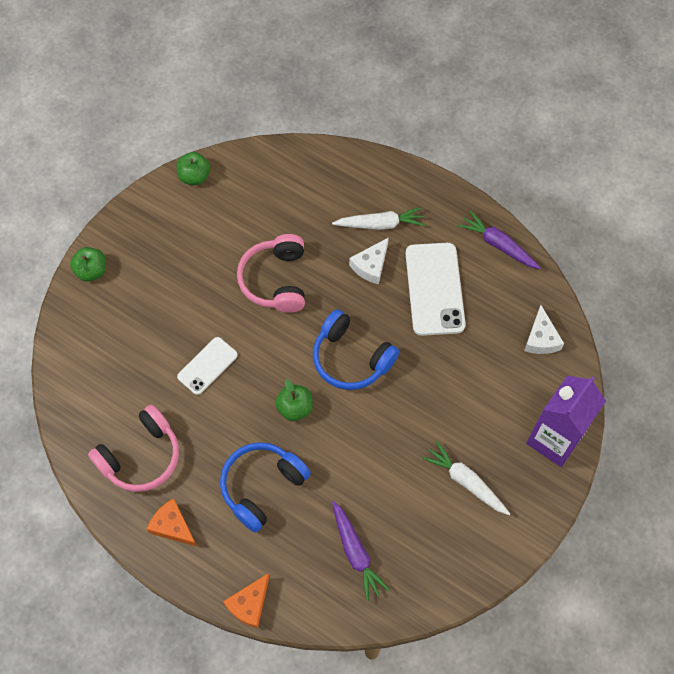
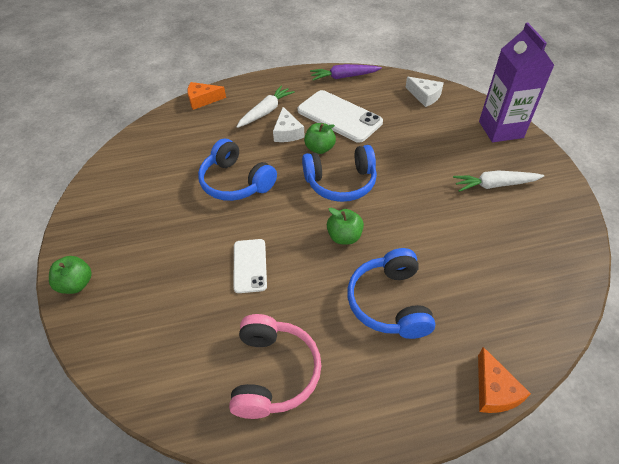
camera: 45 degrees left, 15 degrees down
orange cheese [147,498,197,547] -> orange cheese moved to [187,82,226,110]
green apple [176,152,210,185] -> green apple moved to [304,123,336,154]
pink headphones [237,234,305,313] -> blue headphones [198,139,277,201]
purple carrot [332,501,390,601] -> none

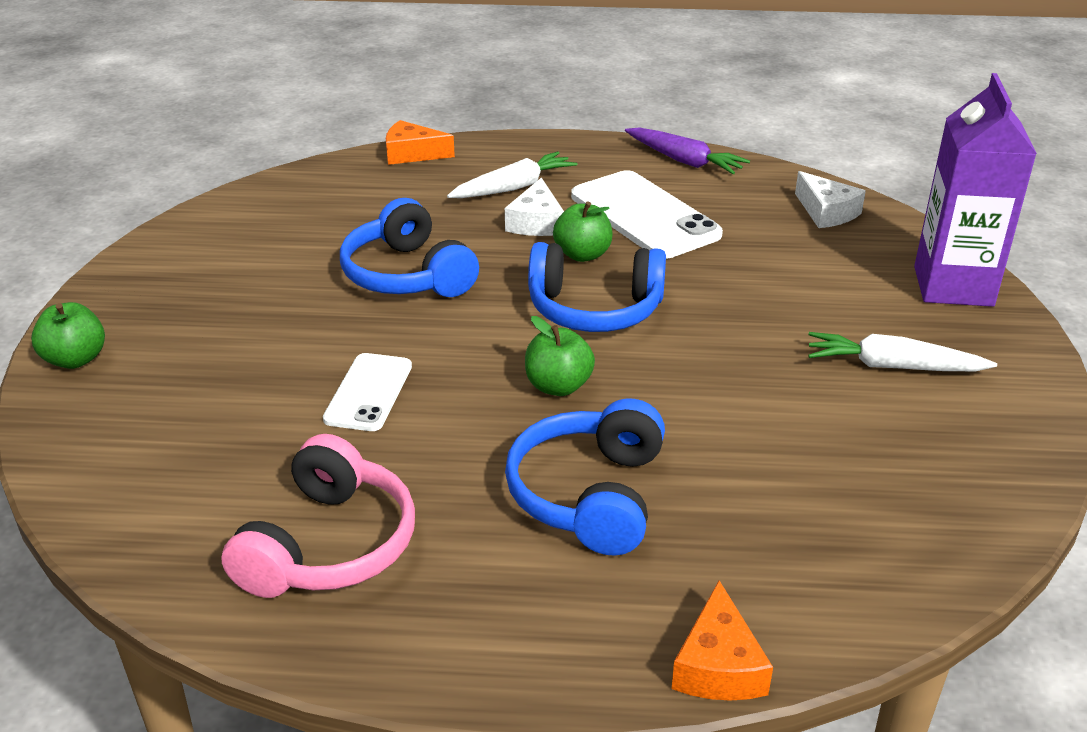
camera: 15 degrees right, 15 degrees down
purple carrot [310,64,382,81] -> purple carrot turned 150 degrees counterclockwise [625,127,750,174]

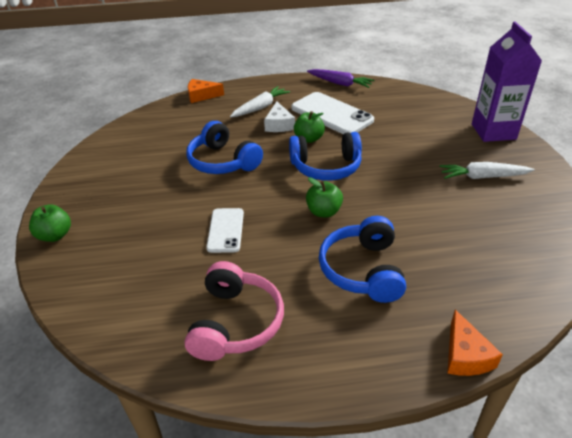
camera: 10 degrees left, 5 degrees up
white cheese [795,171,866,228] -> none

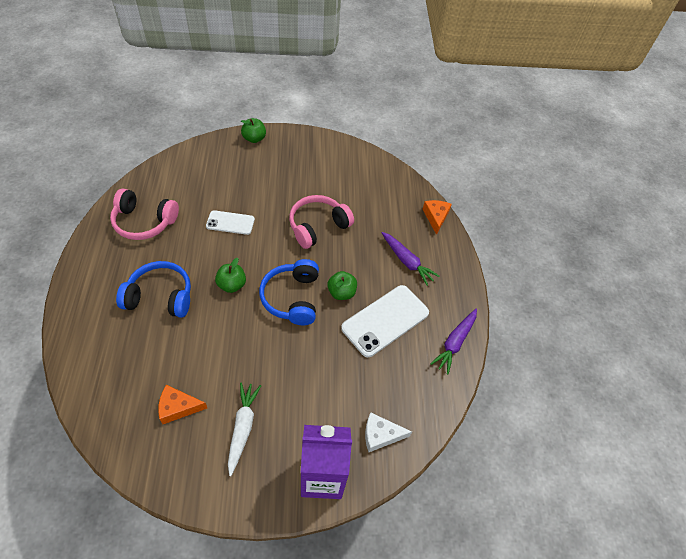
camera: 90 degrees right, 15 degrees up
blue headphones [186,121,263,174] -> pink headphones [289,195,354,249]
white carrot [230,86,290,117] -> purple carrot [382,232,440,286]
white cheese [264,102,295,132] -> white cheese moved to [365,412,412,452]
orange cheese [447,310,503,376] -> orange cheese moved to [158,385,207,424]

